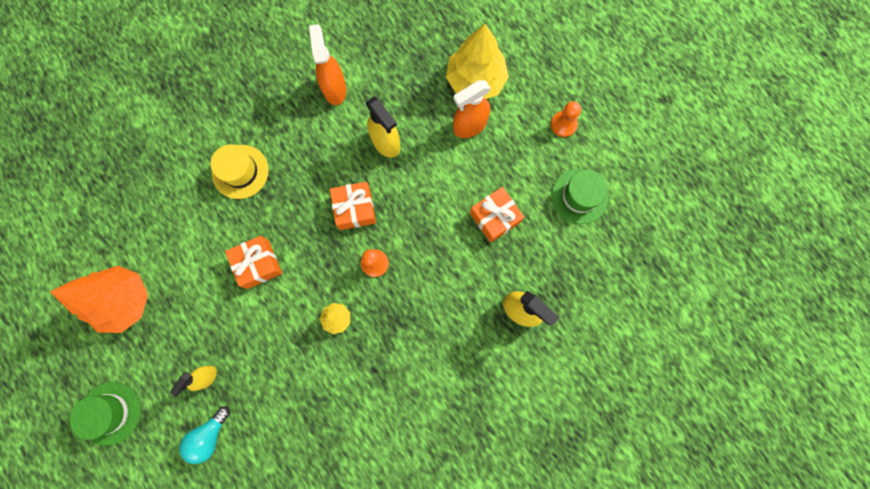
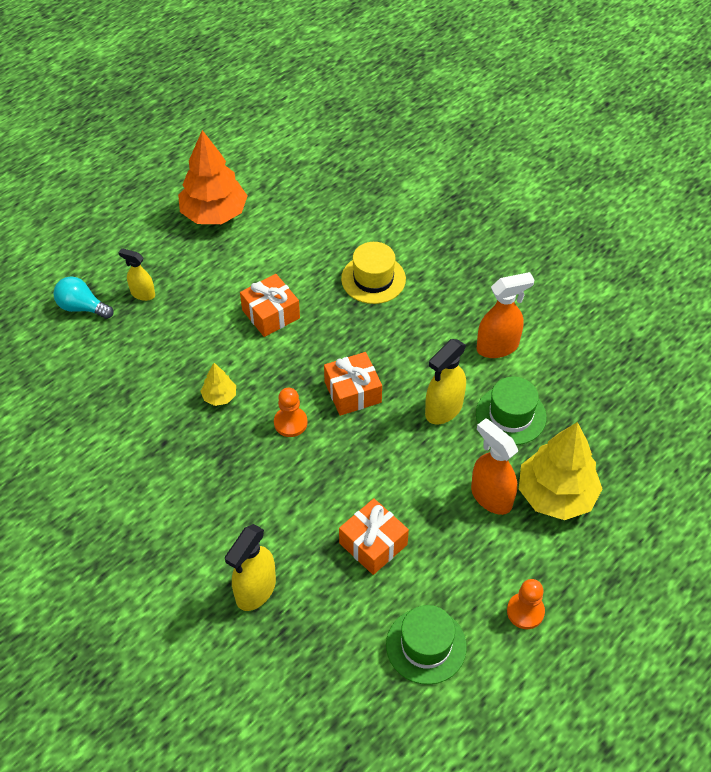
camera: 80 degrees right, 25 degrees down
green hat [70,382,141,446] -> green hat moved to [476,376,547,445]

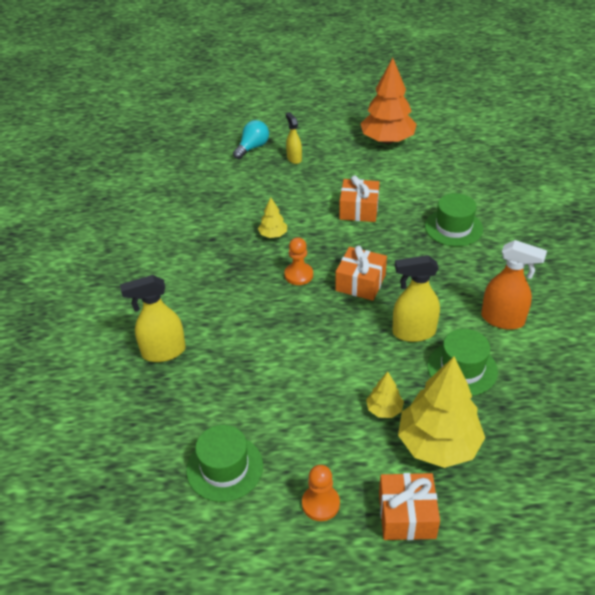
camera: 45 degrees right, 10 degrees down
turquoise light bulb [53,276,114,319] -> turquoise light bulb turned 60 degrees clockwise [233,120,269,159]
orange gift [339,498,409,575] -> orange gift moved to [379,473,440,540]
yellow hat [341,242,406,304] -> green hat [425,193,483,247]
orange spray bottle [471,418,518,515] -> yellow tree [366,372,404,418]

